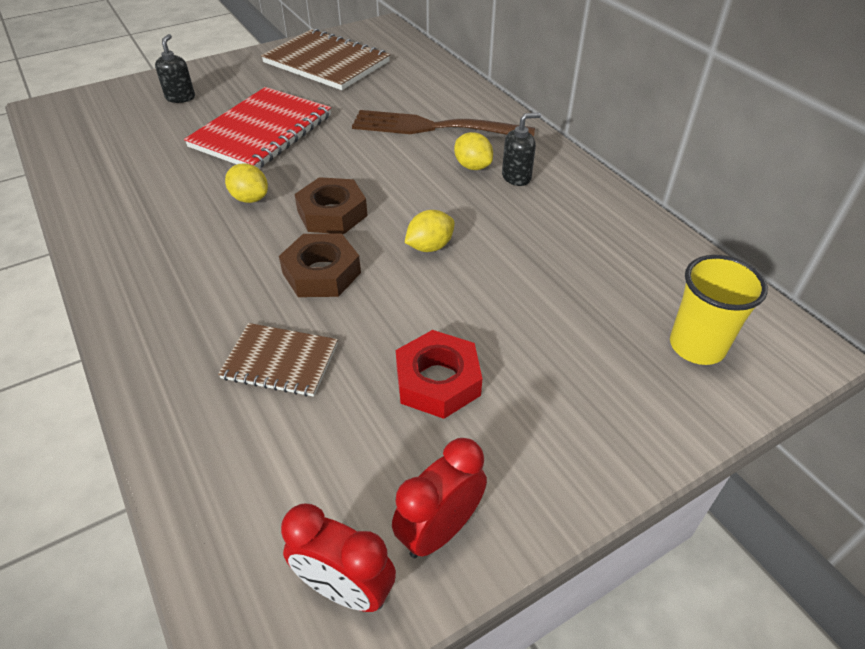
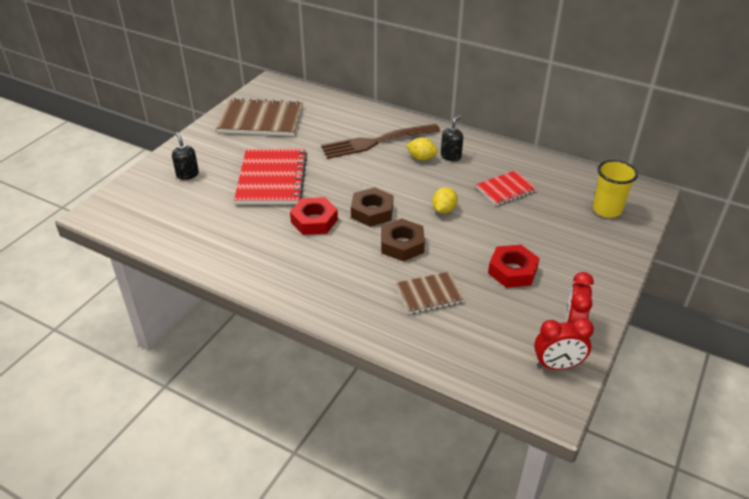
camera: 30 degrees left, 5 degrees down
yellow lemon [225,163,268,203] -> red nut [290,197,338,235]
none -> red notebook [476,171,537,206]

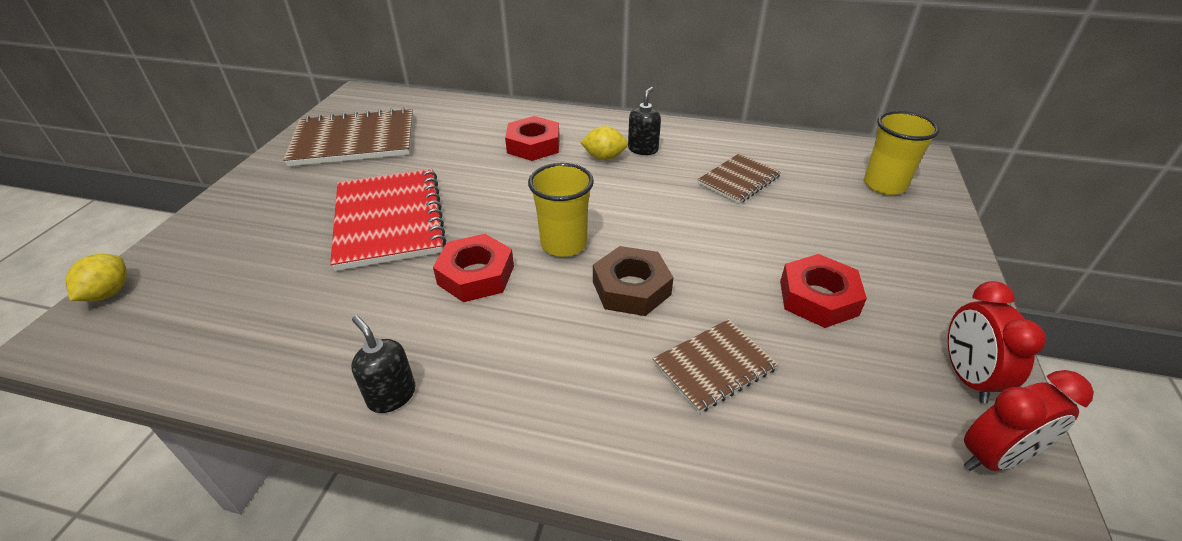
camera: 15 degrees left, 0 degrees up
black soap dispenser [172,132,199,180] -> black soap dispenser moved to [351,316,416,413]
brown fork [321,124,440,159] -> red nut [505,116,560,161]
brown nut [351,187,393,227] -> yellow cup [528,163,594,257]
yellow lemon [432,187,458,214] -> yellow lemon moved to [66,254,127,301]
red notebook [476,171,537,206] -> brown notebook [697,153,781,204]

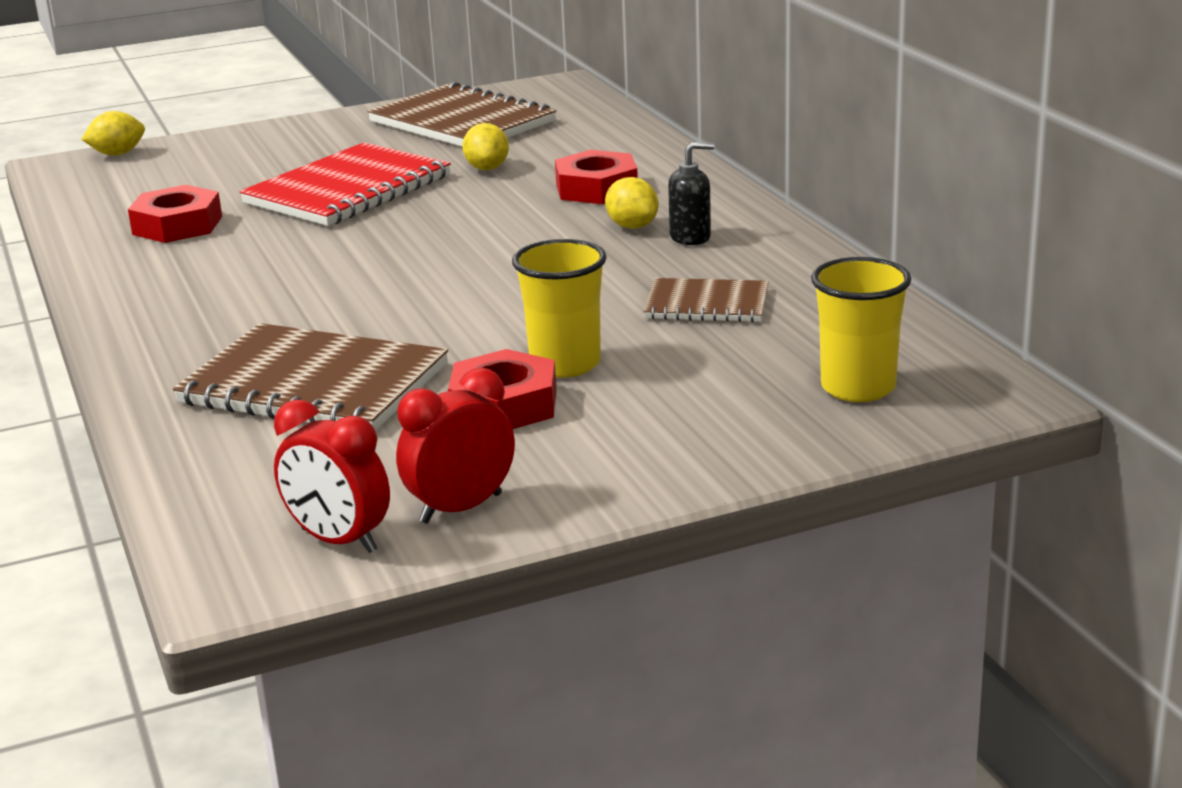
camera: 55 degrees right, 15 degrees down
black soap dispenser [351,316,416,413] -> none
red nut [433,234,514,302] -> red nut moved to [128,185,222,243]
yellow cup [528,163,594,257] -> yellow cup moved to [512,239,607,378]
brown nut [593,246,674,316] -> none
brown notebook [653,319,779,413] -> brown notebook [173,323,448,431], size x1.79
none -> yellow lemon [462,123,509,170]

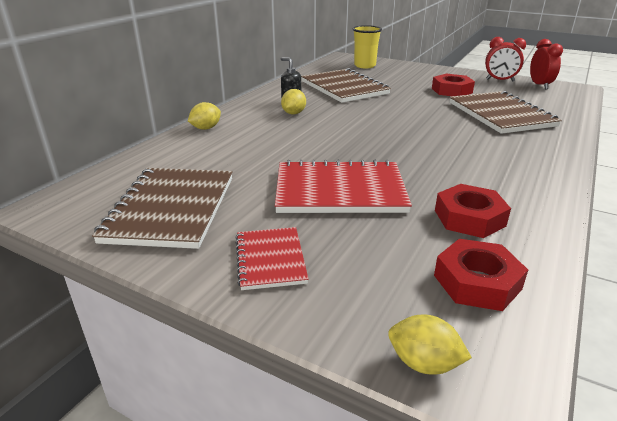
camera: 130 degrees left, 5 degrees up
yellow lemon [462,123,509,170] -> yellow lemon moved to [188,102,221,130]
yellow cup [512,239,607,378] -> none
red nut [555,150,638,204] -> red nut moved to [434,239,528,311]
brown notebook [644,278,769,322] -> brown notebook [301,68,391,103], size x1.79
none -> red notebook [235,227,309,290]

